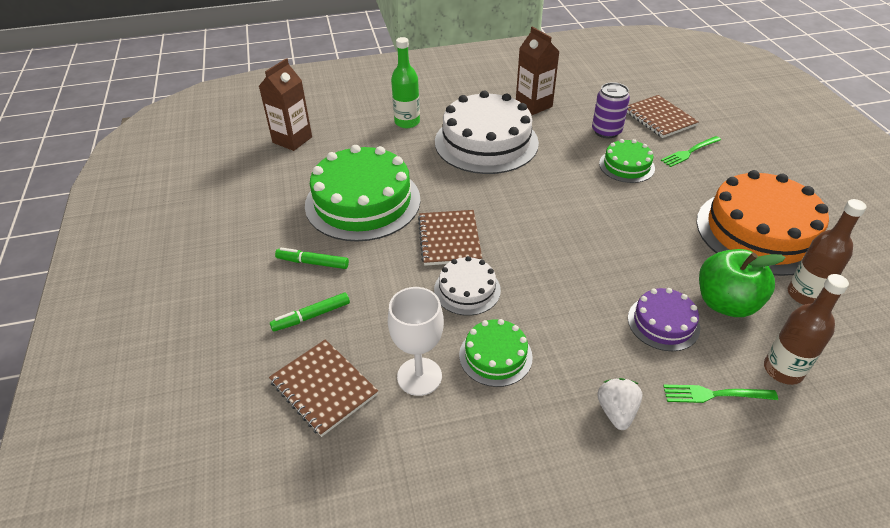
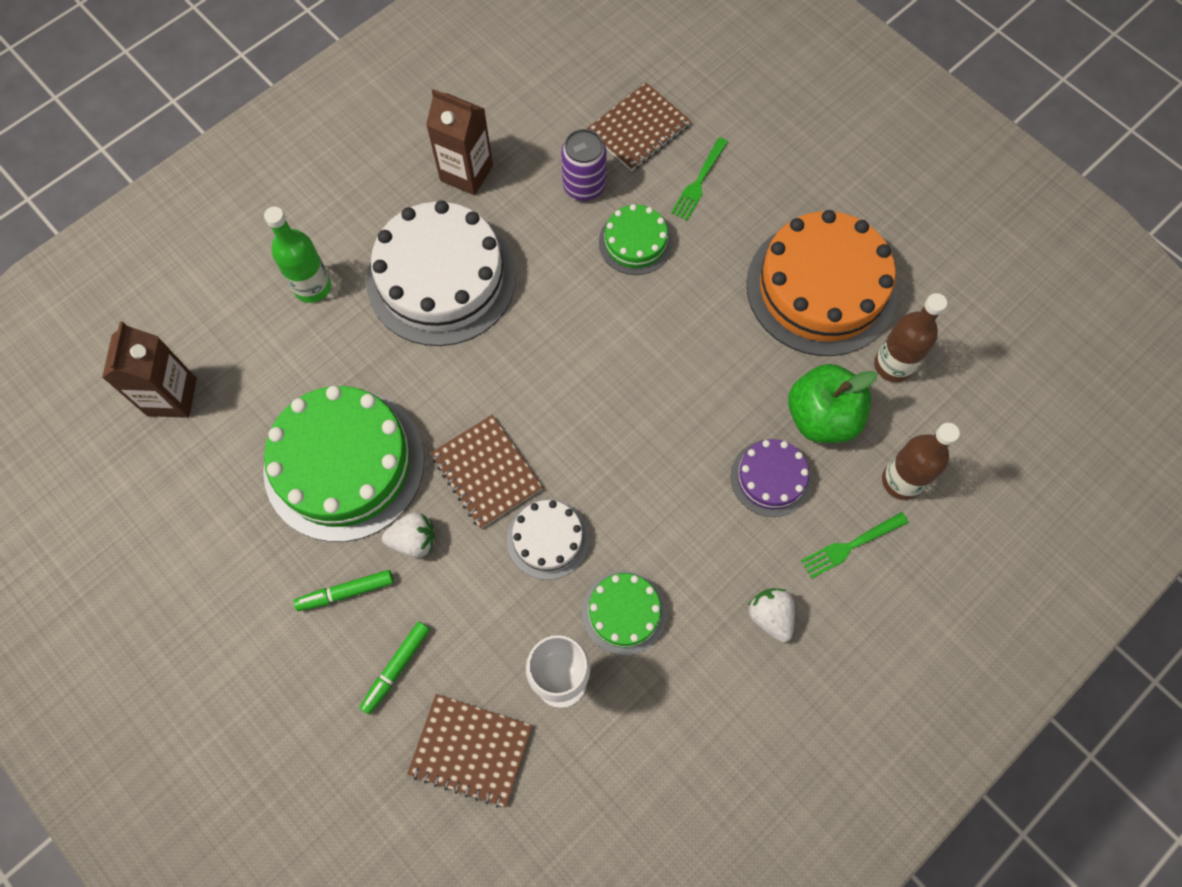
camera: 30 degrees left, 25 degrees up
brown notebook [627,95,699,138] -> brown notebook turned 75 degrees counterclockwise [587,82,691,171]
none -> white strawberry [382,512,435,558]

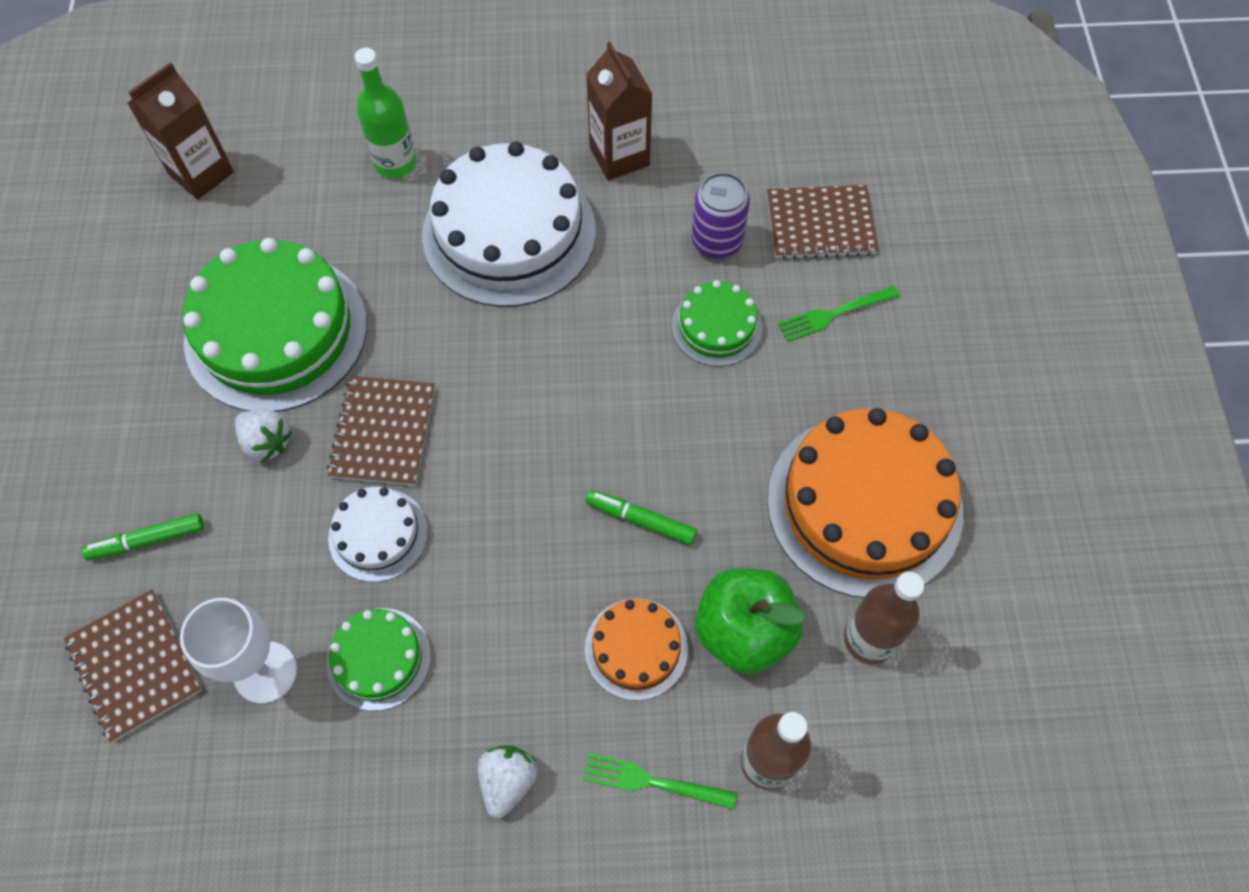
camera: 40 degrees right, 5 degrees down
green marker [294,570,394,611] -> green marker moved to [586,490,697,545]
purple cake [731,439,812,517] -> orange cake [585,599,688,701]

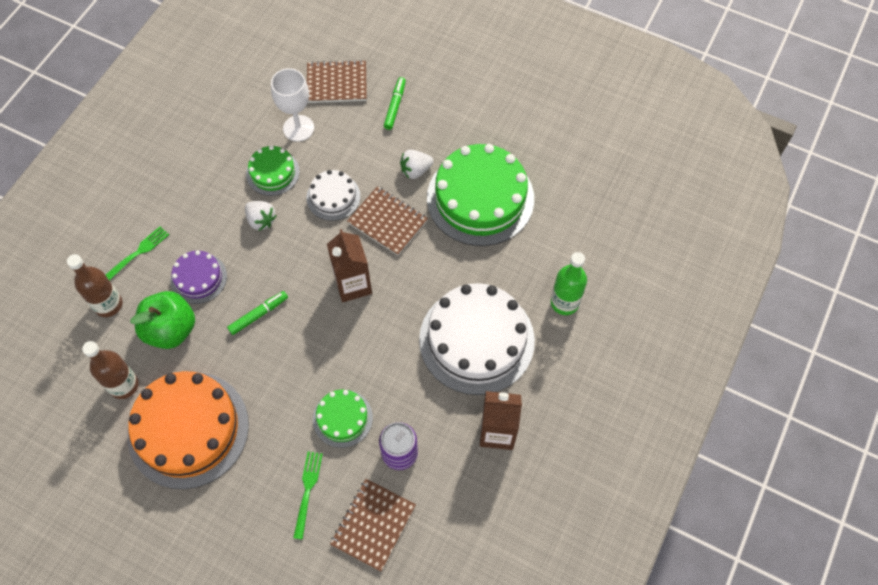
camera: 120 degrees right, 0 degrees up
brown carton [127,62,234,200] -> brown carton moved to [327,229,372,302]
white strawberry [478,746,537,818] -> white strawberry moved to [245,201,276,231]
orange cake [585,599,688,701] -> purple cake [170,250,227,304]

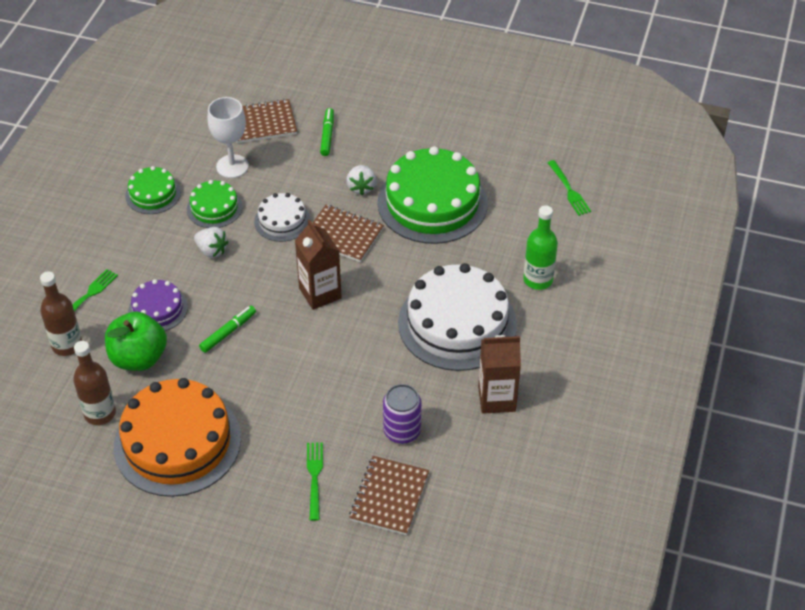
camera: 10 degrees left, 15 degrees down
green cake [313,390,373,448] -> green cake moved to [125,166,181,214]
white strawberry [400,150,434,179] -> white strawberry turned 60 degrees counterclockwise [346,165,376,195]
none -> green fork [547,160,591,216]

